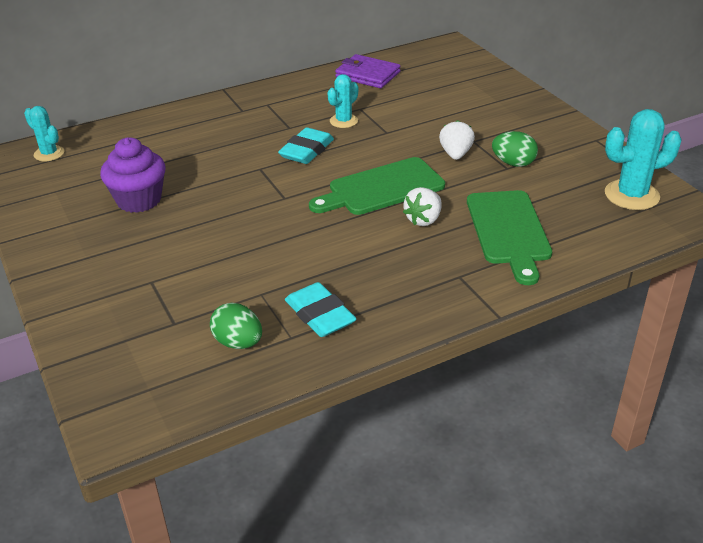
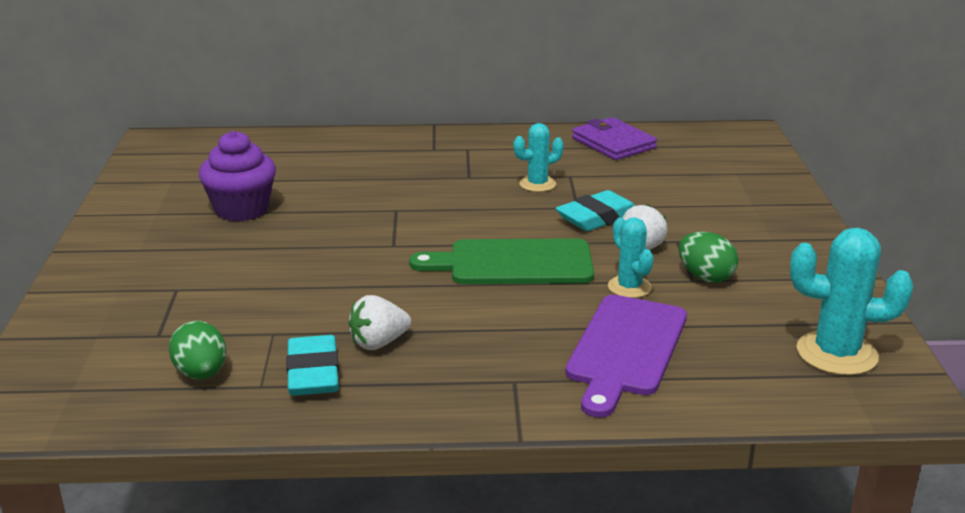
camera: 25 degrees right, 10 degrees down
turquoise cactus [24,106,64,161] -> turquoise cactus moved to [608,218,654,298]
turquoise eraser [278,127,334,164] -> turquoise eraser moved to [555,190,635,231]
white strawberry [403,187,442,226] -> white strawberry moved to [348,295,411,350]
green cutting board [467,190,552,285] -> purple cutting board [565,295,687,418]

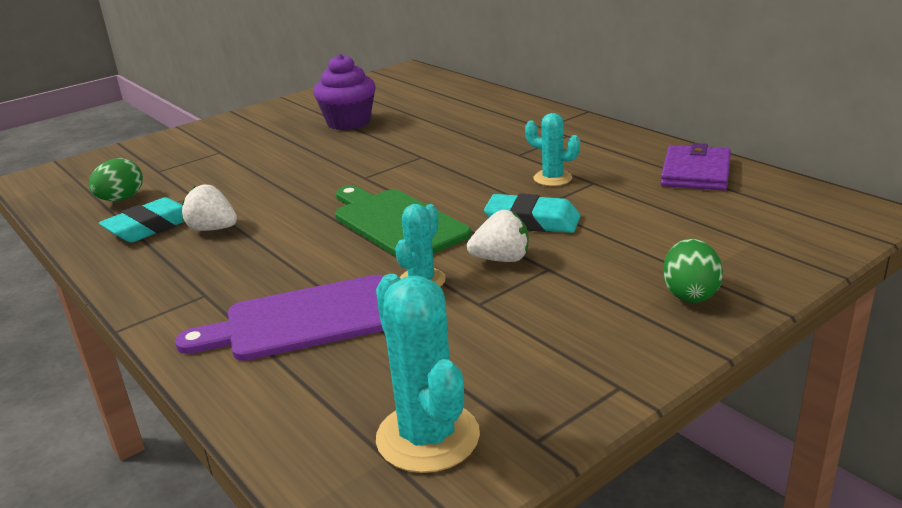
camera: 55 degrees right, 0 degrees up
green egg [679,232,738,283] -> green egg moved to [663,238,723,303]

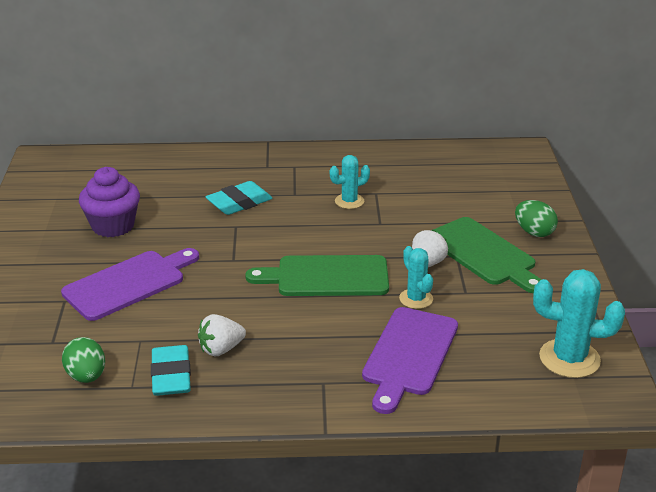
camera: 55 degrees left, 5 degrees up
turquoise eraser [484,193,580,233] -> turquoise eraser moved to [206,181,272,215]
purple wallet [660,143,731,191] -> none
none -> purple cutting board [61,248,199,321]
none -> green cutting board [433,217,542,293]

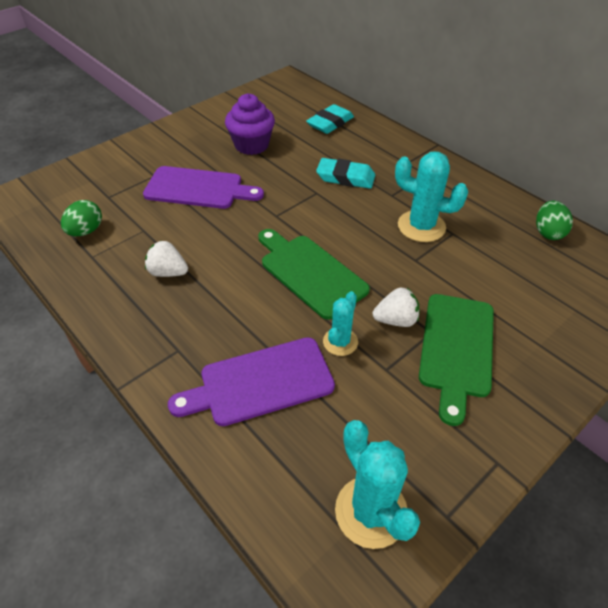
camera: 50 degrees right, 15 degrees up
turquoise eraser [151,345,191,396] -> turquoise eraser moved to [306,104,354,134]
turquoise cactus [330,155,370,209] -> turquoise cactus [395,152,468,242], size x1.65
green egg [515,200,558,237] -> green egg moved to [536,201,573,240]

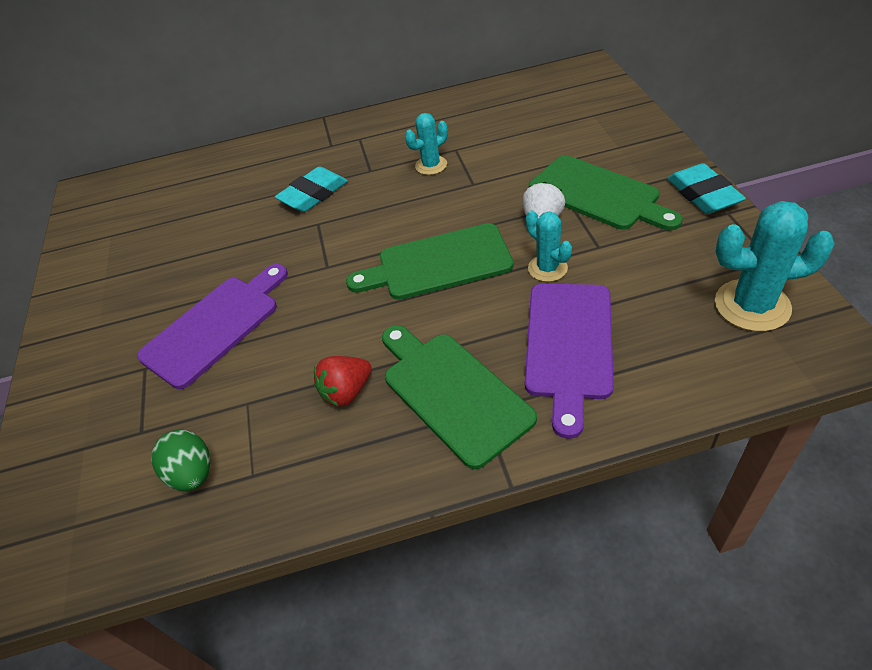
camera: 55 degrees left, 0 degrees up
white strawberry [145,241,188,277] -> red strawberry [314,356,372,407]
purple cupcake [225,93,275,155] -> none
turquoise eraser [306,104,354,134] -> turquoise eraser moved to [667,163,746,214]
turquoise cactus [395,152,468,242] -> turquoise cactus [405,113,448,175], size x0.61
green egg [536,201,573,240] -> none
none -> green cutting board [382,325,537,469]

